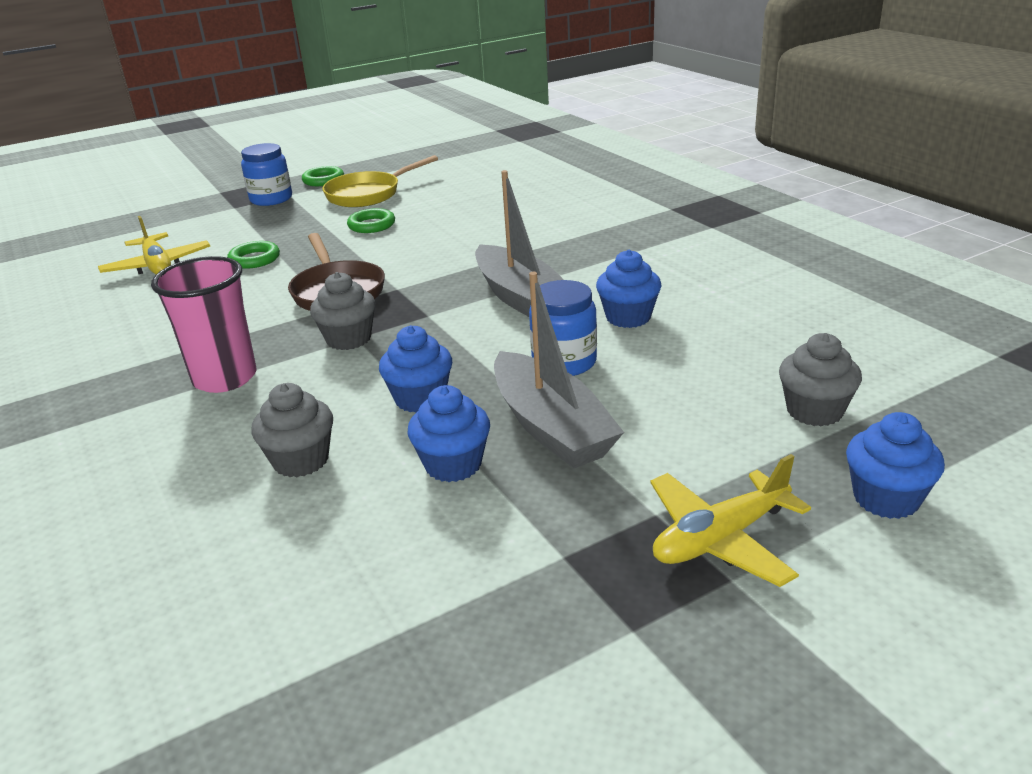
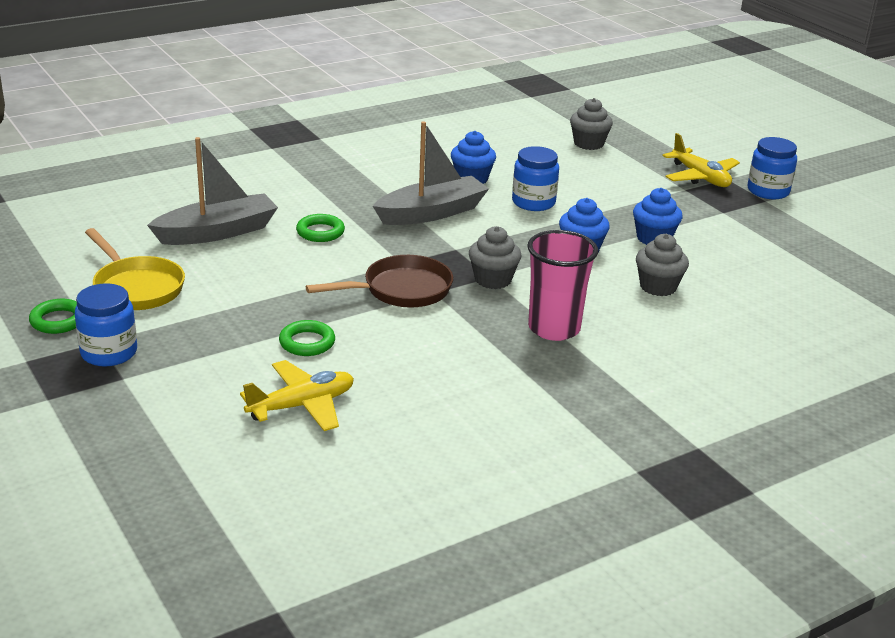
camera: 95 degrees left, 0 degrees up
green ring [347,208,395,233] -> green ring moved to [296,214,345,242]
grey boat [494,272,624,468] -> grey boat moved to [147,137,278,245]
blue cupcake [846,412,945,519] -> none
none -> blue jar [748,137,797,199]

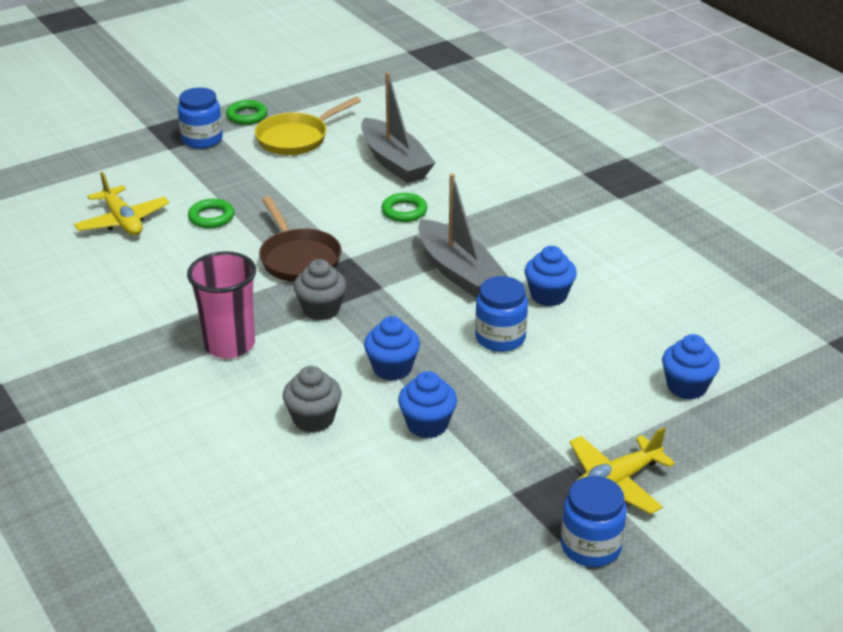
camera: 90 degrees right, 5 degrees up
grey cupcake [570,98,613,150] -> blue cupcake [662,334,720,400]

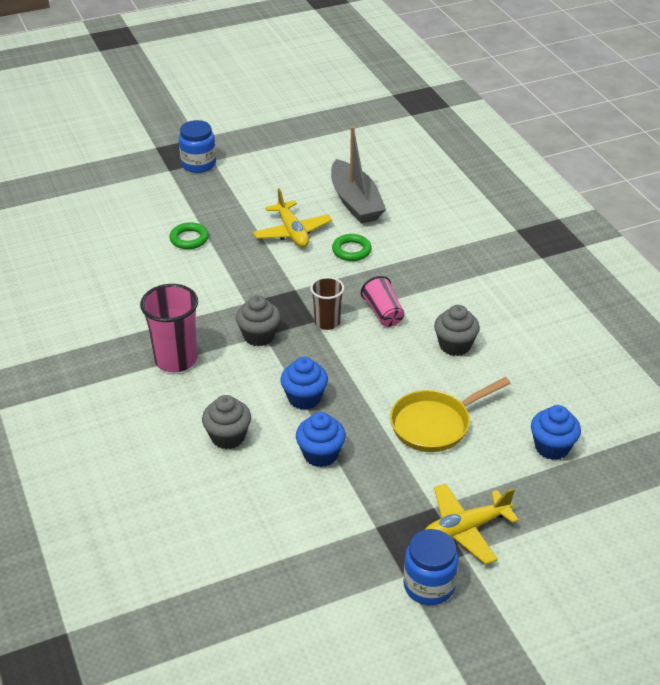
camera: 10 degrees right, 5 degrees up
yellow plane [74,172,169,235] -> yellow plane moved to [253,188,332,247]
green ring [226,100,267,125] -> none
yellow pan [255,97,361,155] -> yellow pan moved to [390,377,510,452]
brown pan [259,196,342,282] -> none
grey boat [418,173,507,298] -> pink cup [361,276,405,327]
blue jar [475,276,528,352] -> none
blue cupcake [524,246,577,306] -> grey cupcake [434,305,480,356]
none -> brown cup [310,277,344,330]

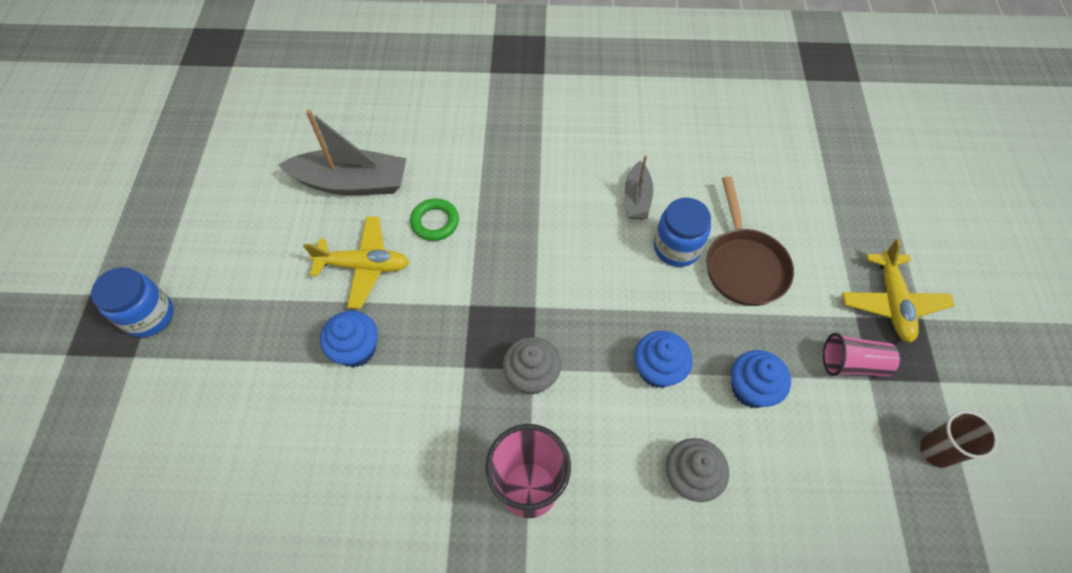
camera: 65 degrees left, 20 degrees up
green ring [169,222,209,249] -> none
brown cup [310,277,344,330] -> brown cup moved to [920,410,998,468]
pink cup [361,276,405,327] -> pink cup moved to [823,333,900,377]
yellow pan [390,377,510,452] -> brown pan [706,176,794,306]
blue jar [403,529,459,605] -> blue jar moved to [654,198,711,267]
grey cupcake [434,305,480,356] -> grey boat [625,155,653,220]
blue cupcake [531,405,581,460] -> blue cupcake moved to [320,311,378,367]

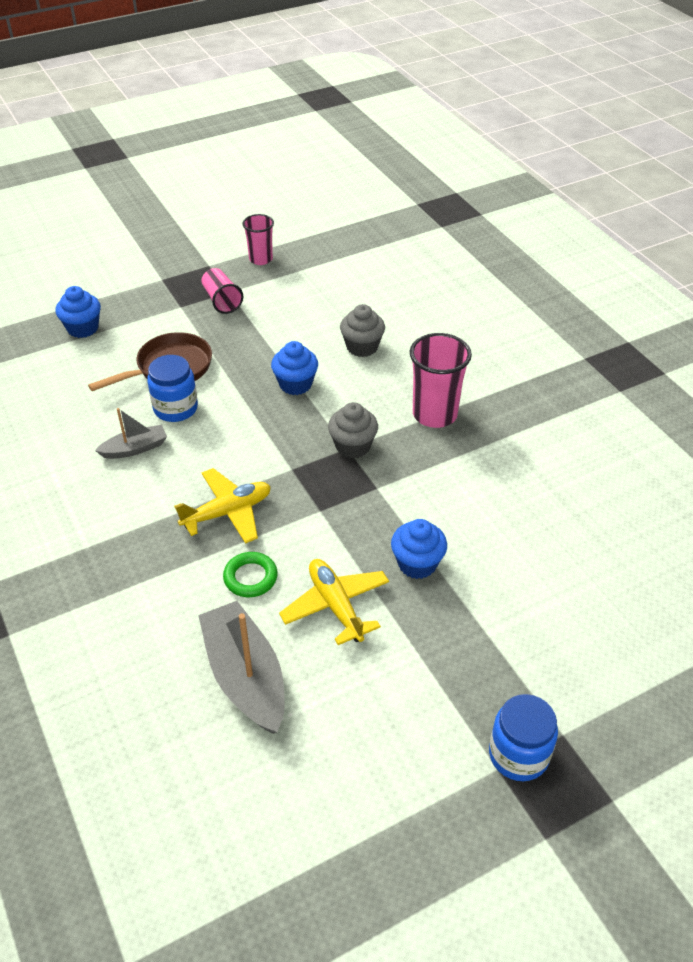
camera: 120 degrees left, 15 degrees down
blue cupcake [731,350,791,408] -> blue cupcake moved to [55,286,101,338]
yellow plane [842,239,955,343] -> yellow plane moved to [174,468,271,544]
brown cup [920,410,998,468] -> pink cup [243,214,274,265]

